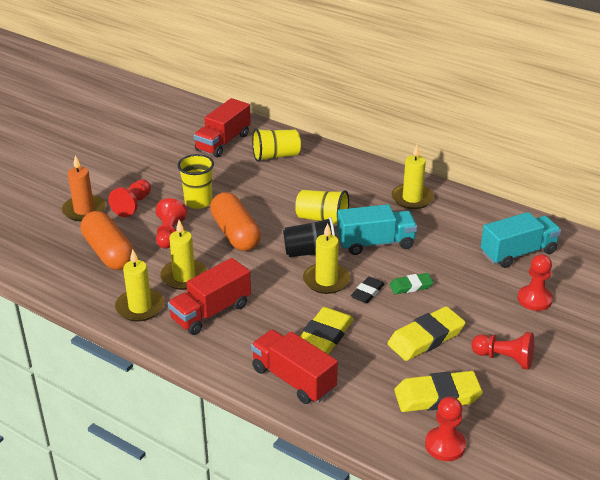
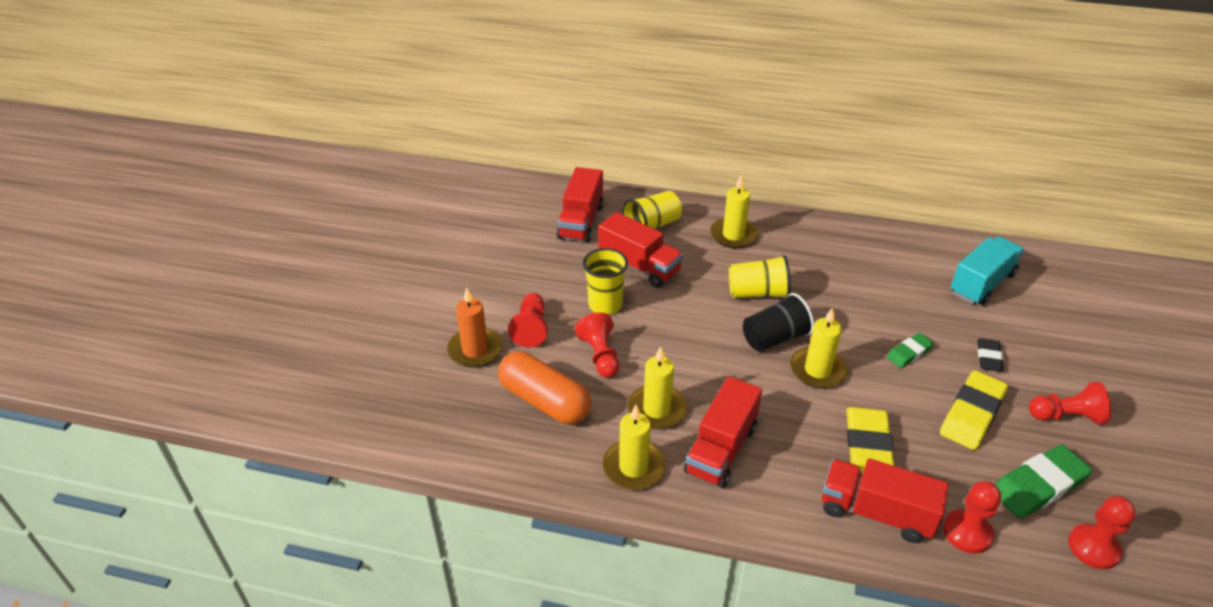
camera: 20 degrees left, 5 degrees up
orange capsule [210,192,261,251] -> none
turquoise truck [337,204,417,255] -> none
black eraser [351,277,385,303] -> black eraser moved to [977,338,1004,372]
yellow candle [391,145,434,209] -> yellow candle moved to [710,176,758,248]
yellow eraser [394,371,483,412] -> green eraser [995,444,1092,519]
red pawn [518,254,553,311] -> red pawn moved to [943,481,1001,554]
none -> red truck [598,212,683,288]

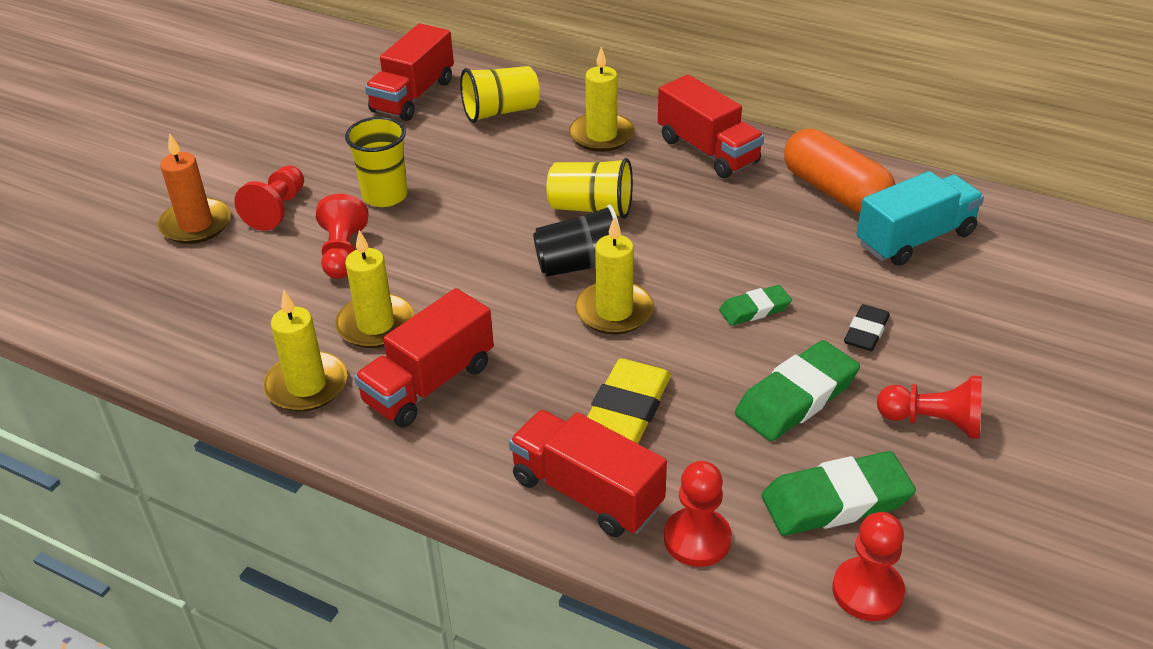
camera: 15 degrees right, 0 degrees up
orange capsule [498,351,591,424] -> orange capsule moved to [784,129,895,214]
red truck [598,212,683,288] -> red truck moved to [658,74,764,178]
yellow eraser [940,370,1008,450] -> green eraser [735,340,860,441]

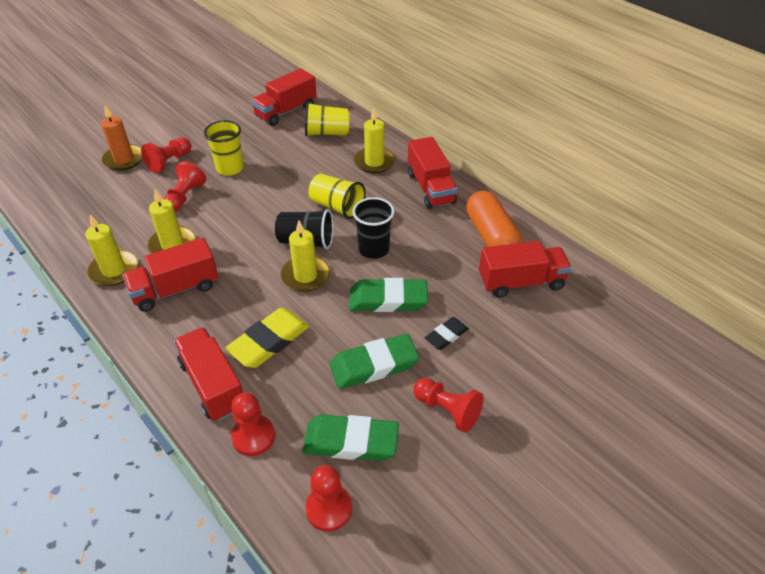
camera: 20 degrees right, 5 degrees up
green eraser [719,285,792,326] -> green eraser [349,278,428,312], size x1.76
turquoise truck [857,171,984,266] -> red truck [479,241,572,298]
none -> black cup [352,197,394,259]

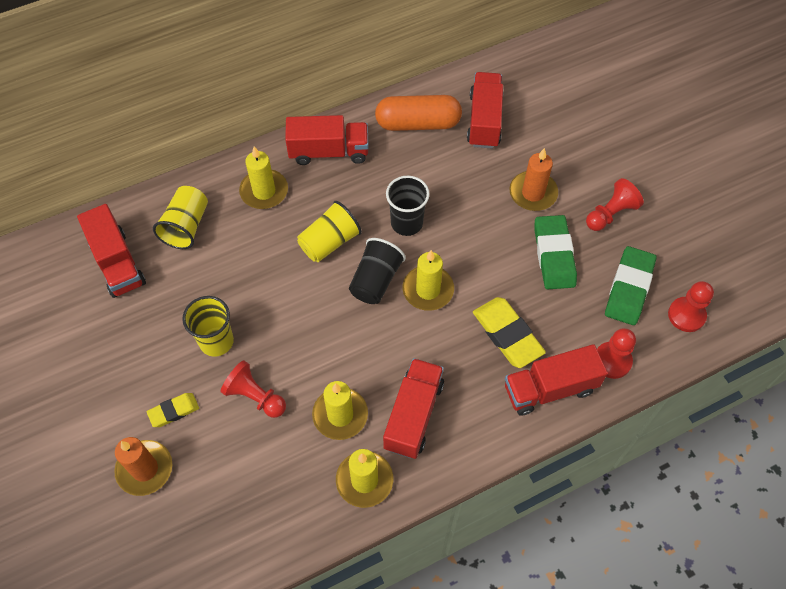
camera: 75 degrees left, 15 degrees up
red truck [122,238,218,312] -> red truck turned 150 degrees counterclockwise [383,358,444,459]
red pawn [141,137,191,173] -> yellow eraser [147,393,199,427]
green eraser [349,278,428,312] -> none
black eraser [425,317,469,350] -> orange candle [509,148,558,211]

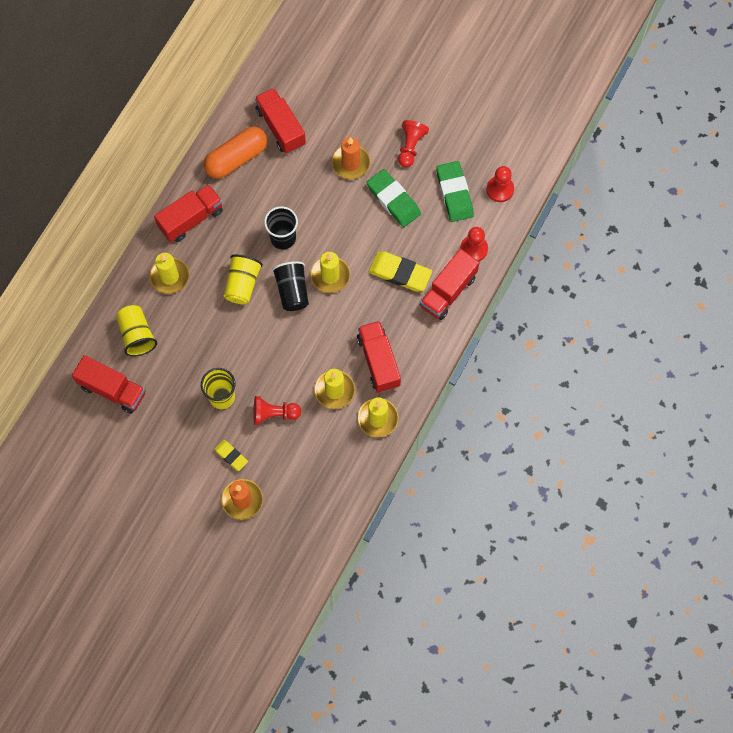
camera: 35 degrees left, 10 degrees up
yellow eraser [147,393,199,427] -> yellow eraser turned 75 degrees counterclockwise [214,440,248,471]

